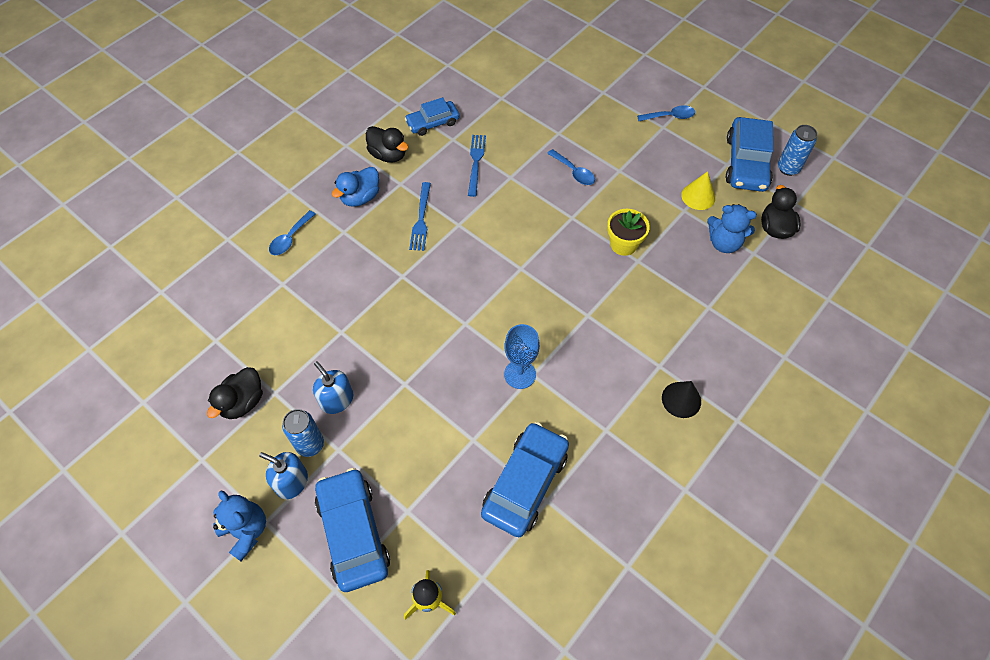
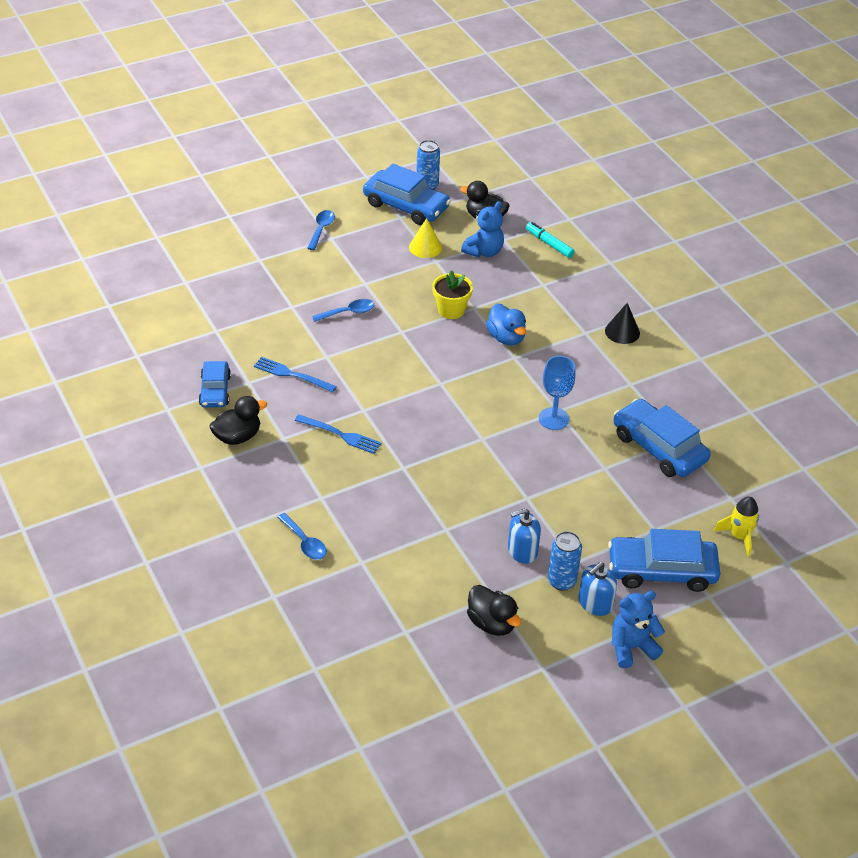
camera: 70 degrees left, 15 degrees down
blue duck [332,167,379,207] -> blue duck moved to [486,303,526,346]
none -> turquoise marker [526,222,575,258]

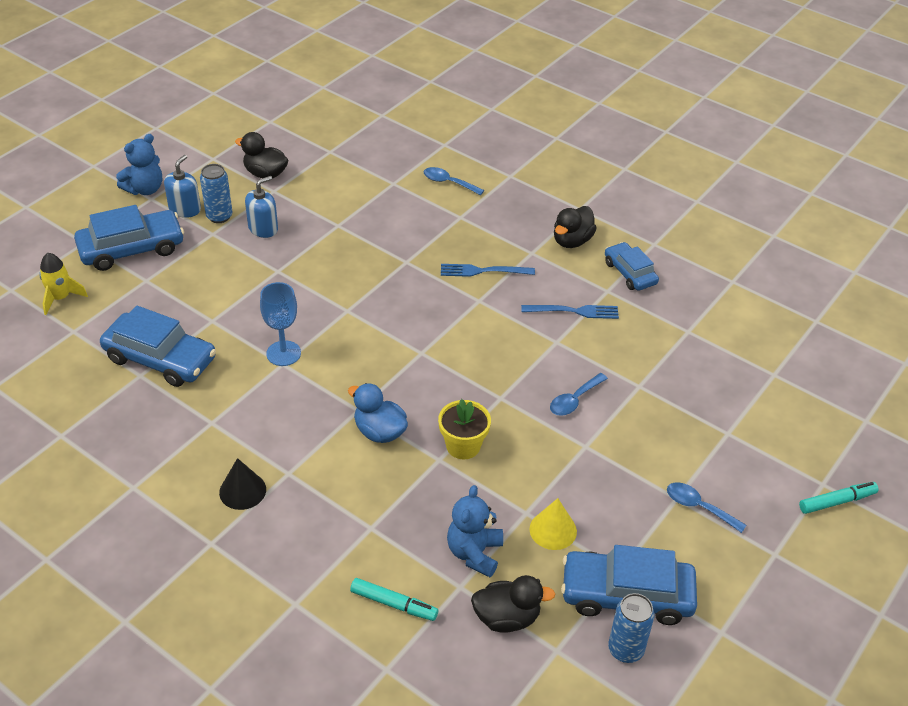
camera: 155 degrees right, 0 degrees up
blue spoon [307,210,335,250] -> blue spoon turned 135 degrees clockwise [667,483,746,533]
none -> turquoise marker [799,482,879,514]

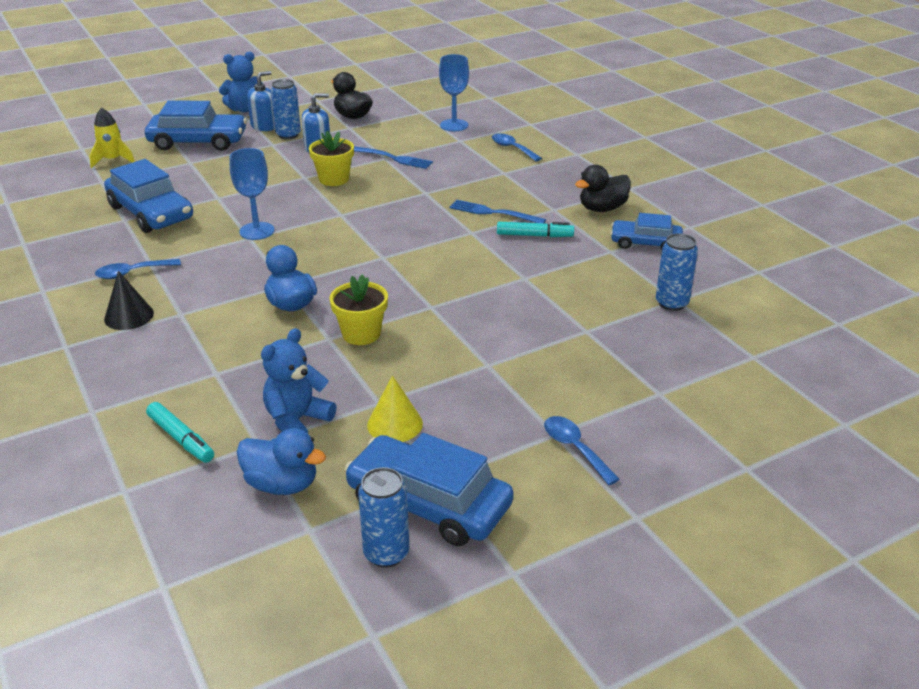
camera: 25 degrees right, 10 degrees down
black duck [471,575,555,633] -> blue duck [237,428,326,495]
blue fork [521,305,619,319] -> blue fork moved to [354,146,433,169]
blue spoon [550,373,608,416] -> blue spoon moved to [95,259,181,279]
blue car [605,242,659,291] -> blue car turned 75 degrees counterclockwise [610,213,683,249]
turquoise marker [799,482,879,514] -> turquoise marker moved to [497,222,574,237]
none -> yellow flower pot [309,131,354,186]
none -> blue goblet [439,54,469,131]
none -> blue can [656,233,698,311]

